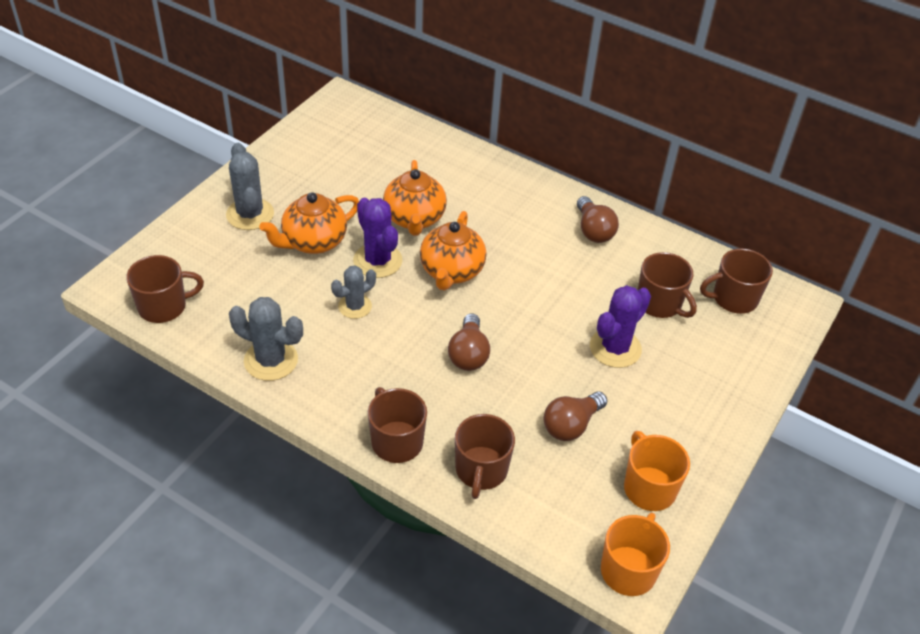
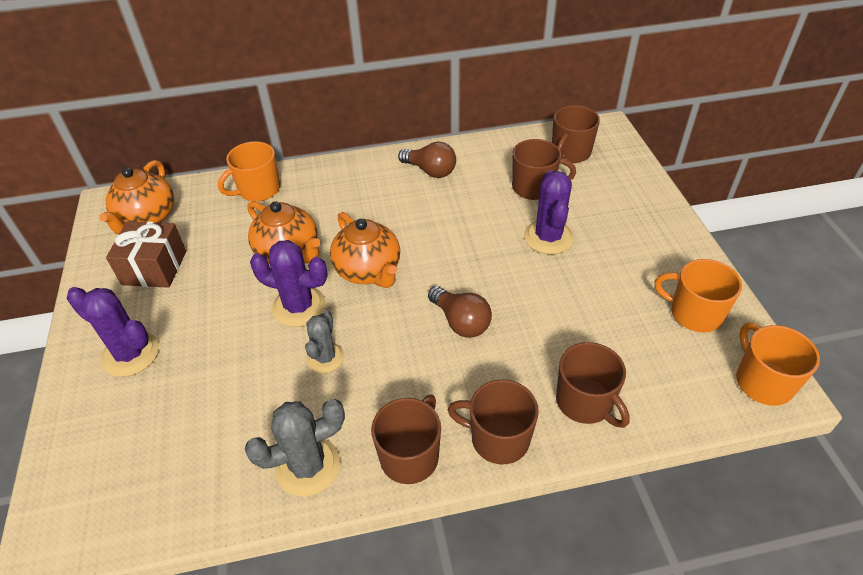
camera: 40 degrees left, 0 degrees up
brown mug [126,255,204,323] -> brown mug moved to [371,394,441,484]
grey cactus [226,143,274,230] -> purple cactus [67,287,159,377]
orange teapot [259,192,359,254] -> orange teapot moved to [99,160,174,234]
brown light bulb [544,392,607,441] -> none
none -> brown gift [106,221,186,288]
none -> orange mug [218,141,280,202]

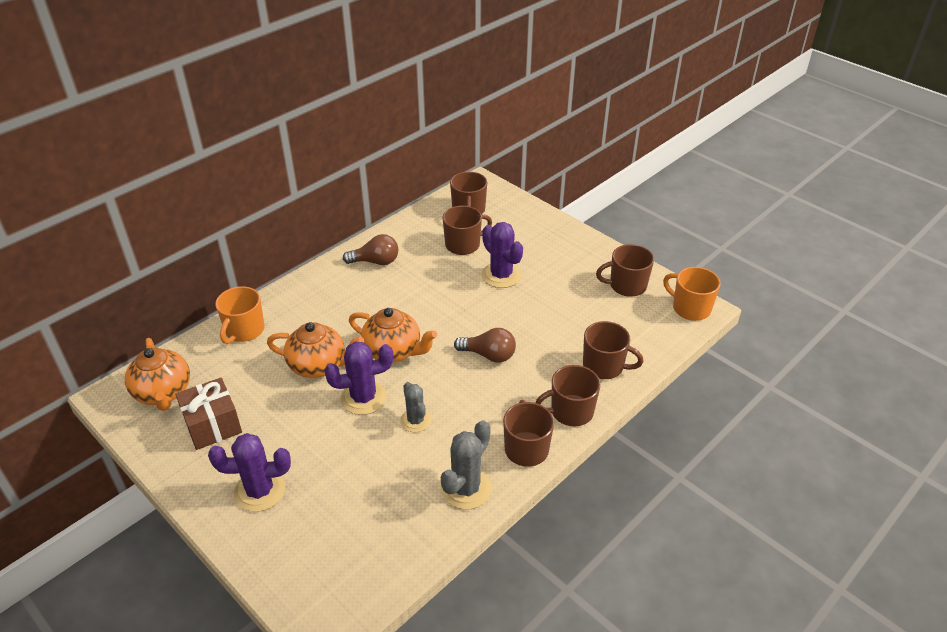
camera: 35 degrees left, 5 degrees down
orange mug [654,259,742,333] -> brown mug [596,244,654,297]

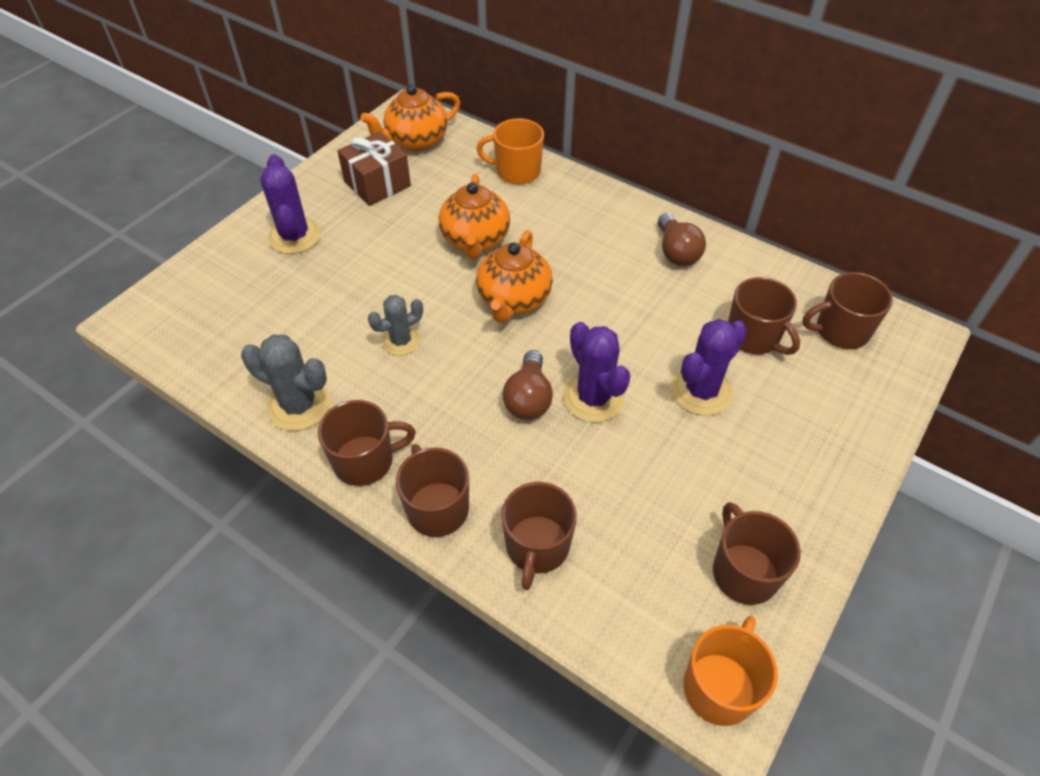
camera: 80 degrees right, 10 degrees up
purple cactus [324,341,393,415] -> purple cactus moved to [563,322,630,423]

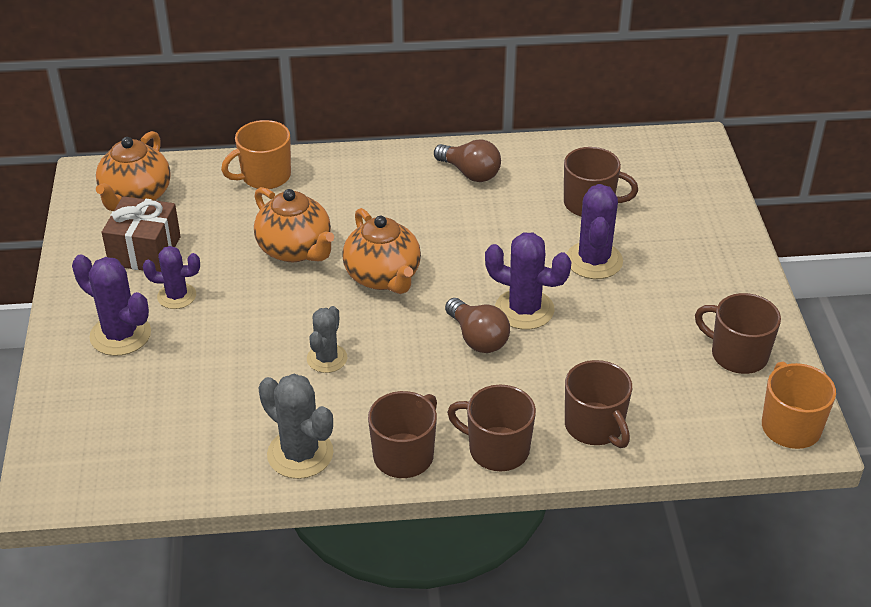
camera: 40 degrees left, 10 degrees down
grey cactus [241,335,330,431] -> grey cactus turned 60 degrees clockwise [258,374,334,479]
brown mug [802,272,893,349] -> none
none -> purple cactus [143,246,200,309]

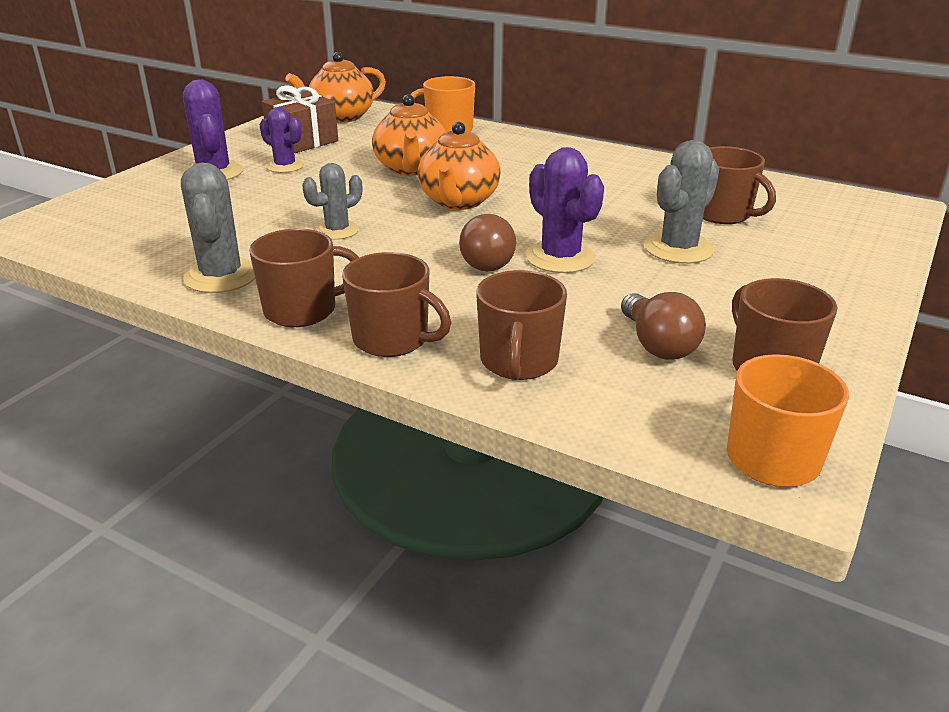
camera: 35 degrees right, 10 degrees down
brown light bulb [434,139,501,182] -> brown light bulb moved to [621,292,706,360]
brown mug [447,385,536,471] -> brown mug turned 150 degrees clockwise [342,252,451,357]
purple cactus [566,184,623,279] -> grey cactus [645,140,719,264]

